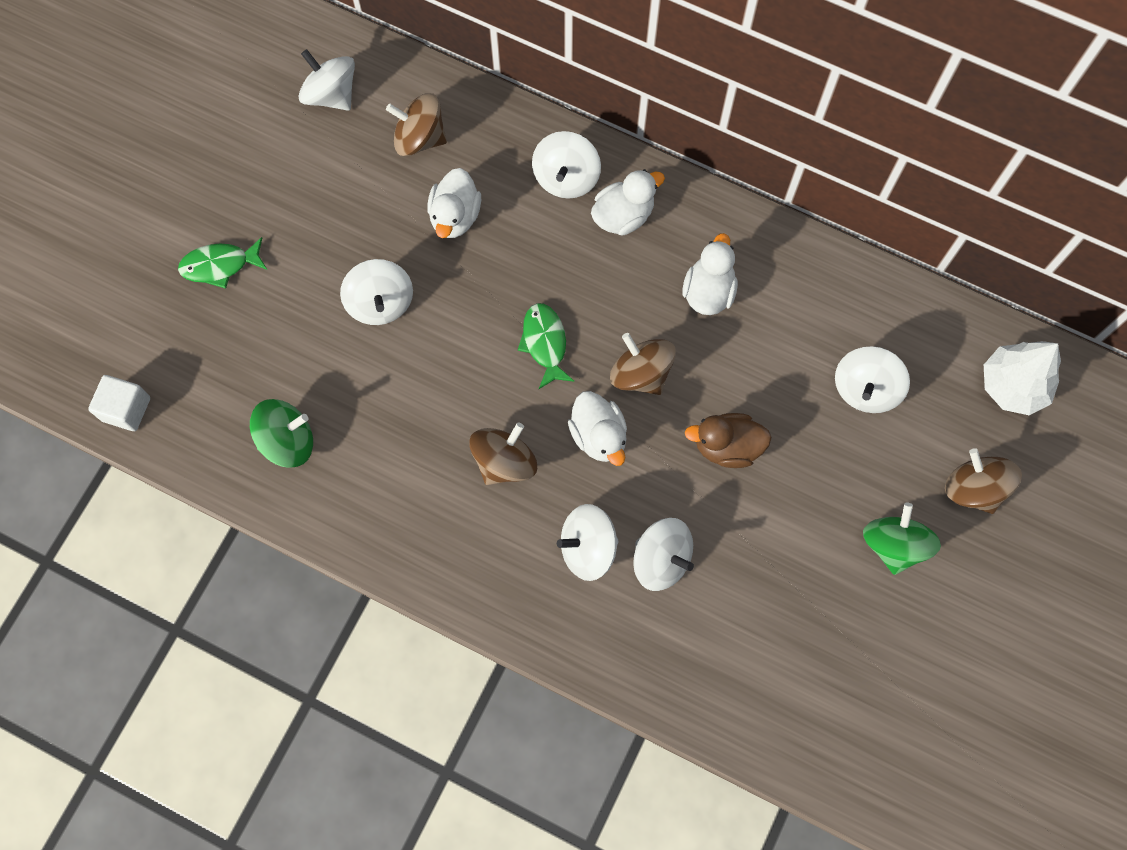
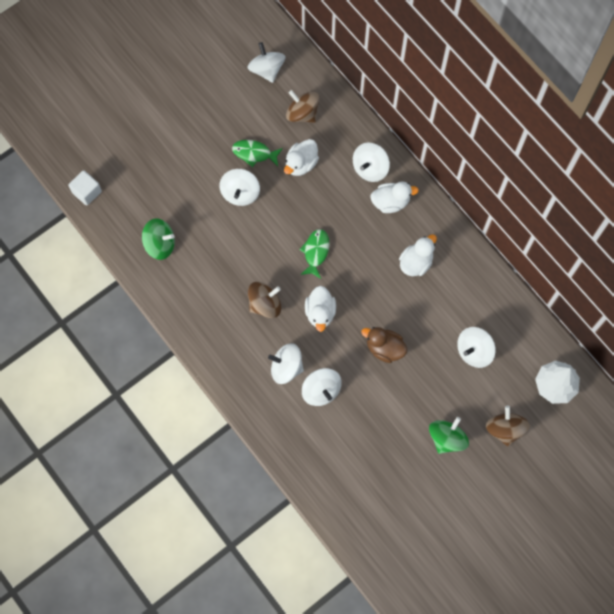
camera: 25 degrees right, 0 degrees up
green fish [178,237,267,288] -> green fish moved to [232,140,283,167]
brown spinning top [610,333,676,395] -> none

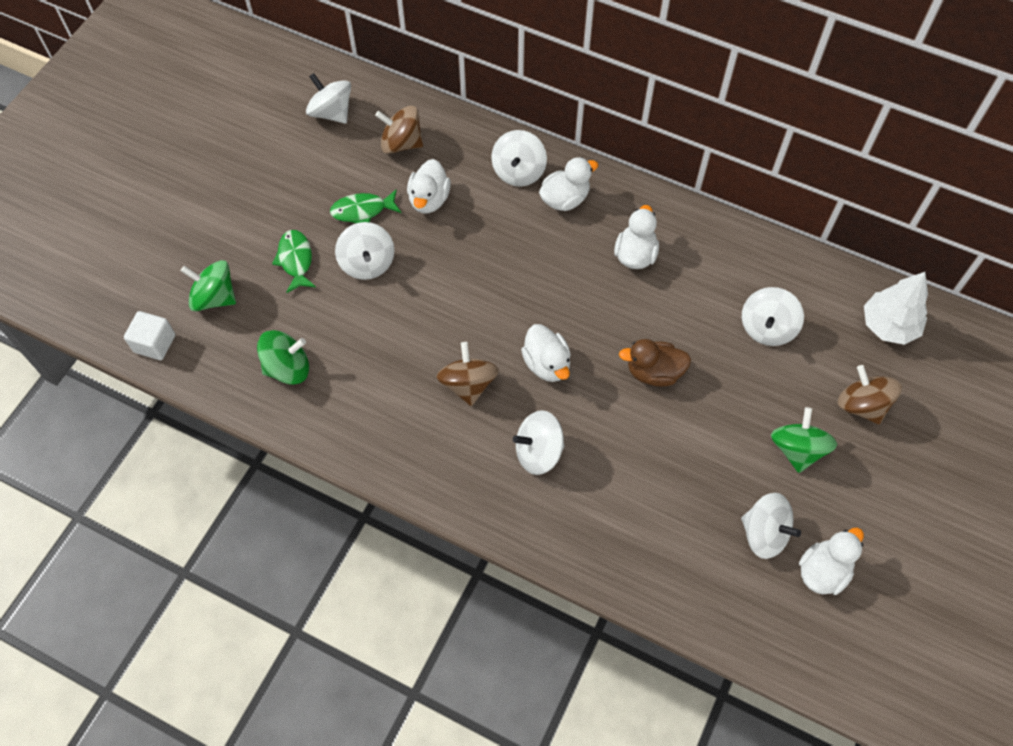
camera: 25 degrees left, 10 degrees down
brown spinning top [248,282,281,318] -> brown spinning top turned 45 degrees counterclockwise [437,342,499,406]
green fish [299,229,329,279] -> green fish moved to [272,230,316,293]
white spinning top [302,368,342,406] -> white spinning top moved to [741,493,801,559]
none -> green spinning top [181,260,236,311]
none -> white duck [799,527,864,595]

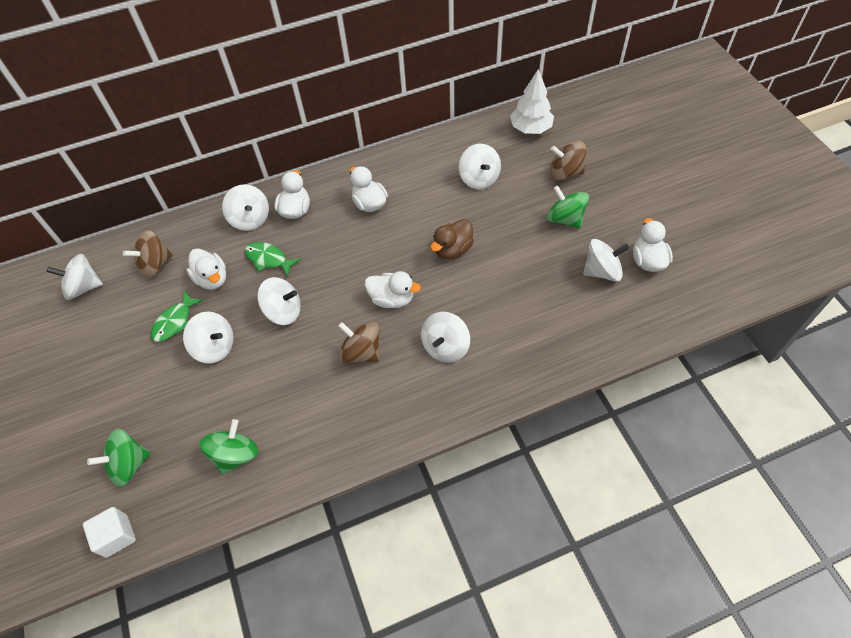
camera: 45 degrees left, 5 degrees down
green fish [272,230,316,293] -> green fish moved to [245,242,301,277]
none -> white spinning top [257,277,301,325]

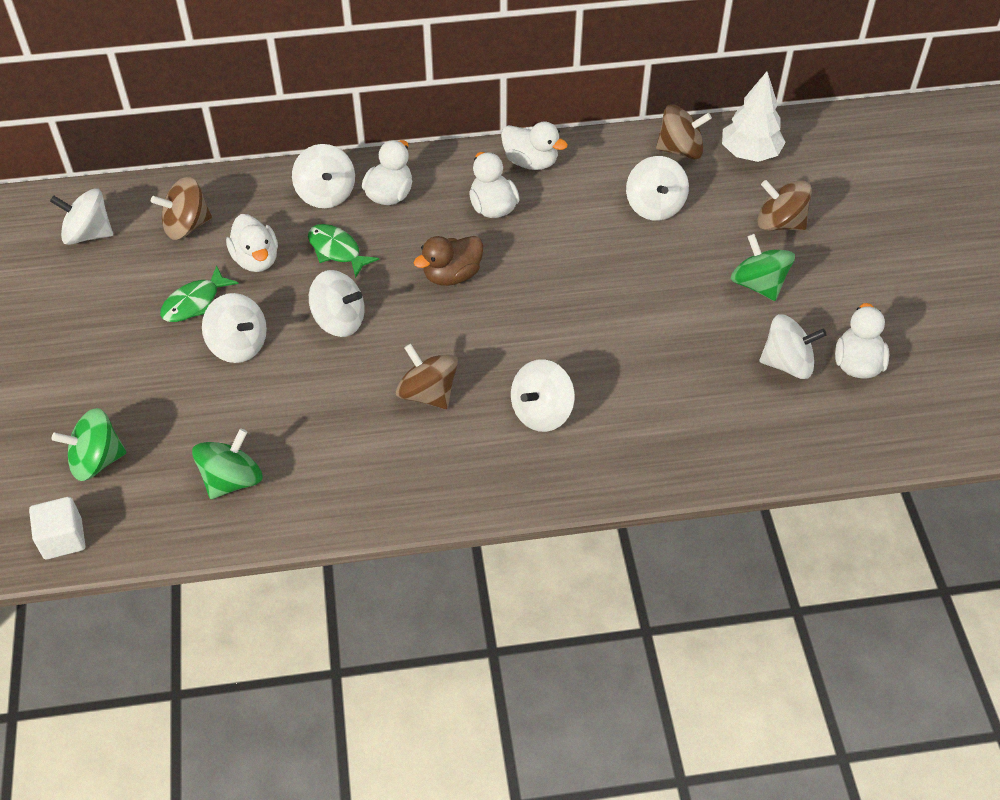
camera: 10 degrees right, 5 degrees down
white duck [365,271,421,308] -> white duck moved to [501,122,568,170]
brown duck [431,219,474,259] -> brown duck moved to [414,236,483,286]
none -> brown spinning top [656,104,712,160]

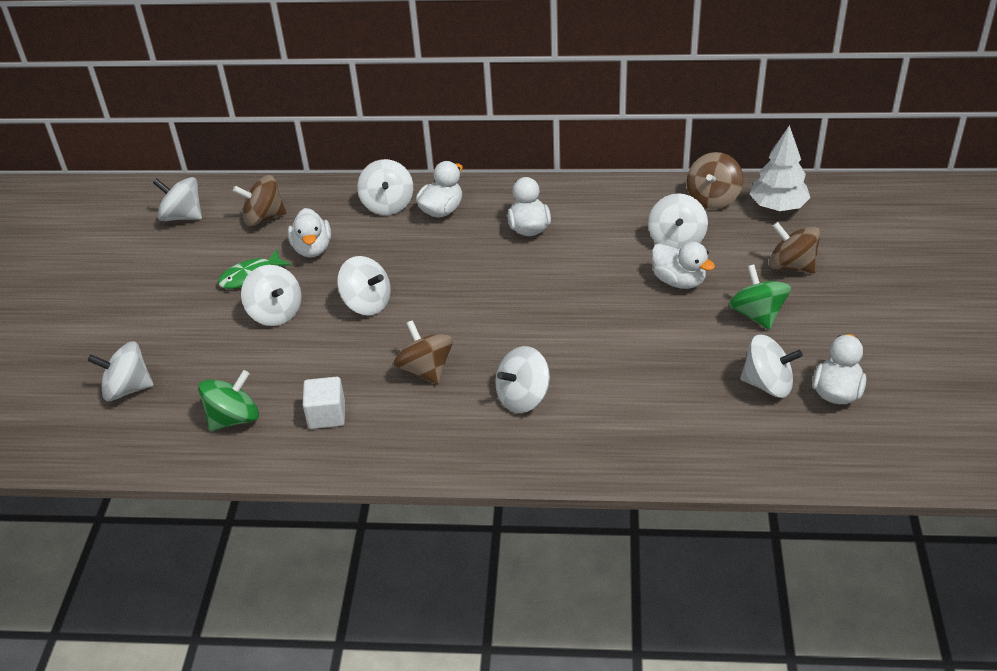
camera: 15 degrees right, 10 degrees down
white cube [29,497,85,560] -> white cube moved to [303,377,345,429]
green spinning top [52,408,127,481] -> white spinning top [88,341,154,401]
green fish [308,224,379,278] -> none
brown duck [414,236,483,286] -> none
white duck [501,122,568,170] -> white duck moved to [652,242,715,289]
brown spinning top [656,104,712,160] -> brown spinning top turned 105 degrees clockwise [687,152,743,209]

